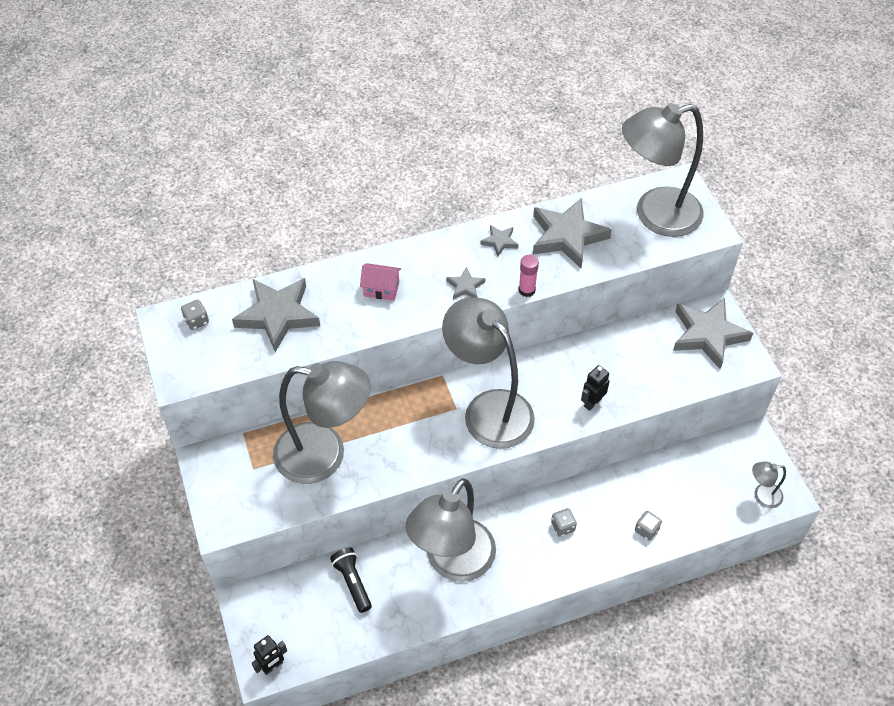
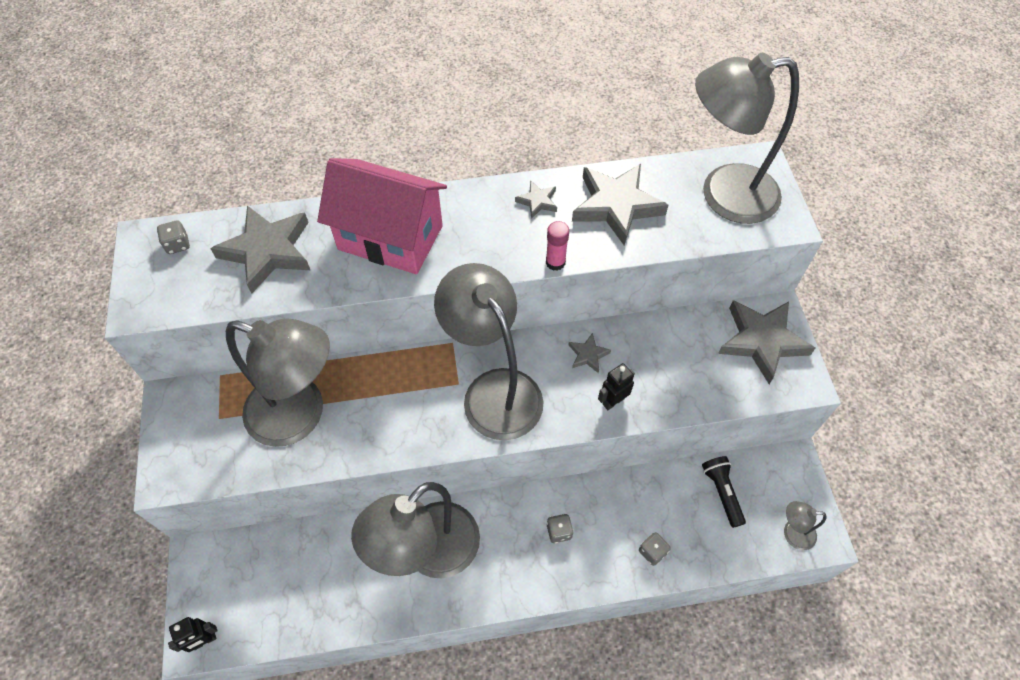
camera: 10 degrees right, 5 degrees up
black flashlight [330,548,372,613] -> black flashlight moved to [702,456,746,528]
pink house [360,263,401,301] -> pink house [317,158,447,274], size x2.39
grey star [447,267,485,299] -> grey star moved to [569,333,611,373]

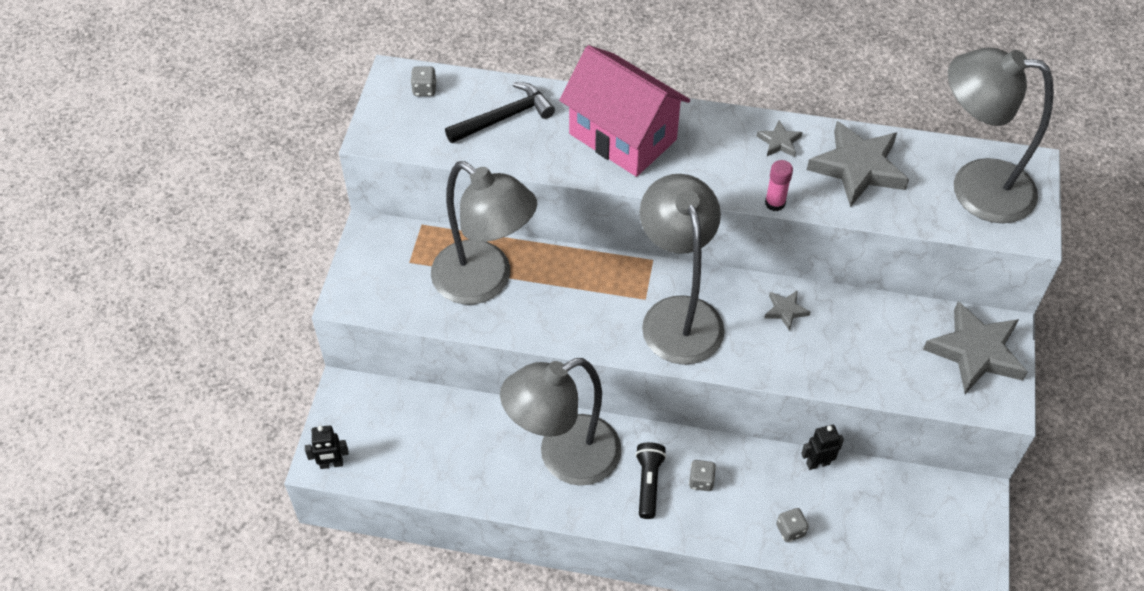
camera: 20 degrees right, 5 degrees down
grey star [210,206,310,293] -> black hammer [445,82,555,143]
black robot [598,363,635,410] -> black robot moved to [801,425,844,470]
black flashlight [702,456,746,528] -> black flashlight moved to [635,442,666,519]
grey lamp [784,501,827,550] -> none

